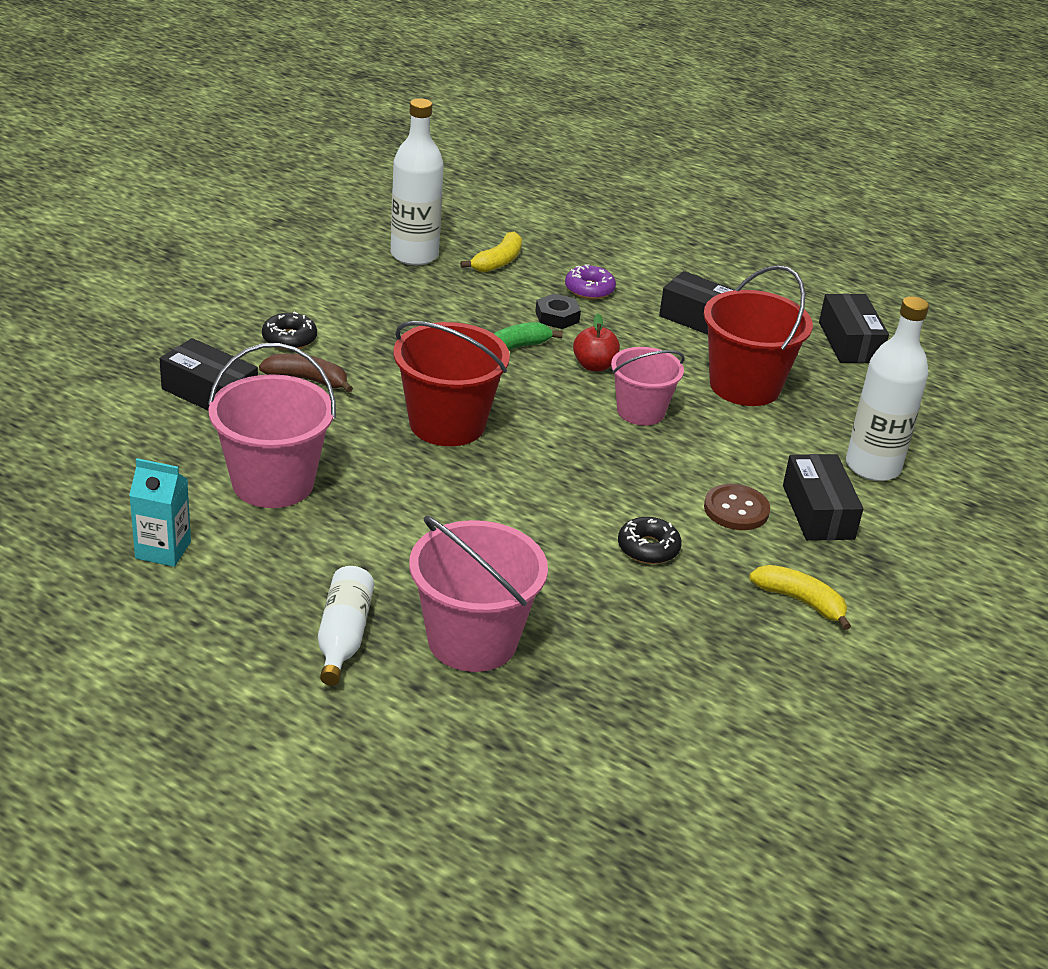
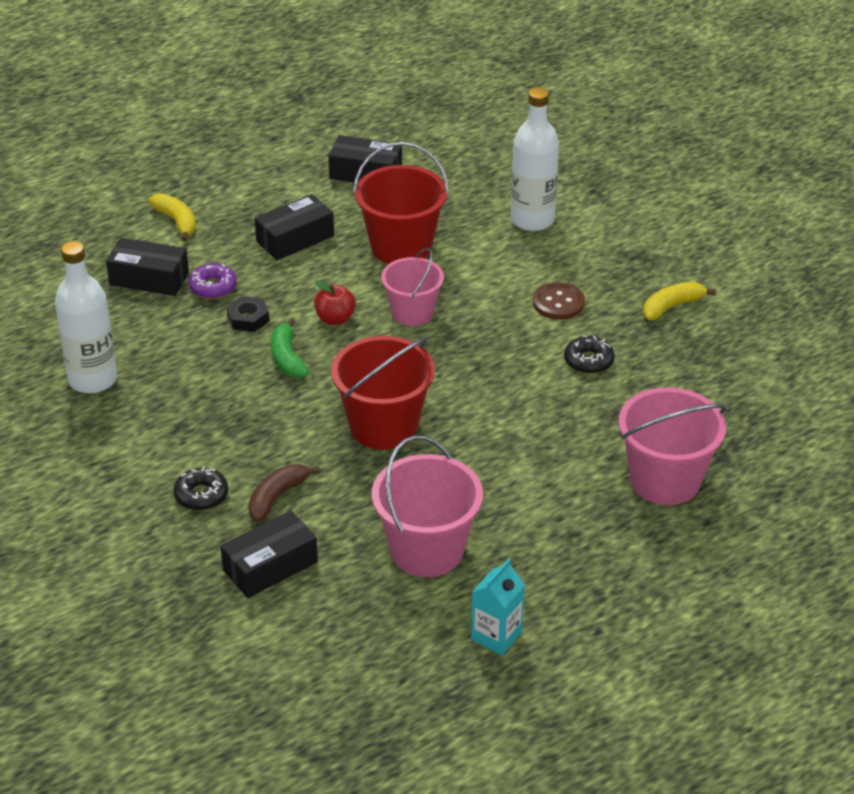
camera: 65 degrees left, 5 degrees up
white bottle [318,566,374,685] -> none
yellow banana [460,231,522,272] -> yellow banana moved to [148,193,196,241]
black box [783,454,863,541] -> black box moved to [106,238,189,296]

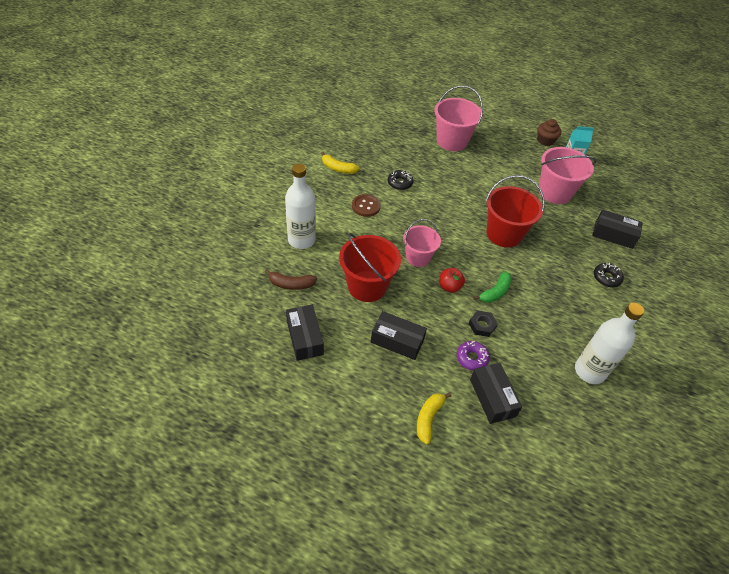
camera: 125 degrees left, 10 degrees up
brown banana [248,464,320,522] -> brown banana moved to [265,269,317,290]
none -> brown cupcake [537,119,561,146]

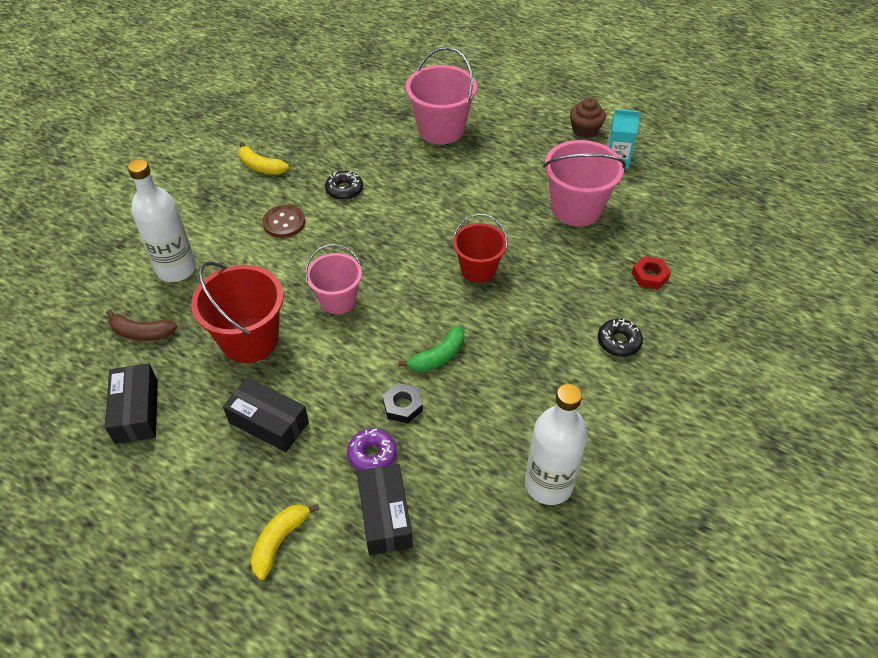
camera: 10 degrees right, 0 degrees up
red apple [439,268,465,293] -> none
red bucket [486,175,545,248] -> red bucket [453,214,508,283], size x0.65
black box [592,209,643,249] -> red nut [632,256,671,289]

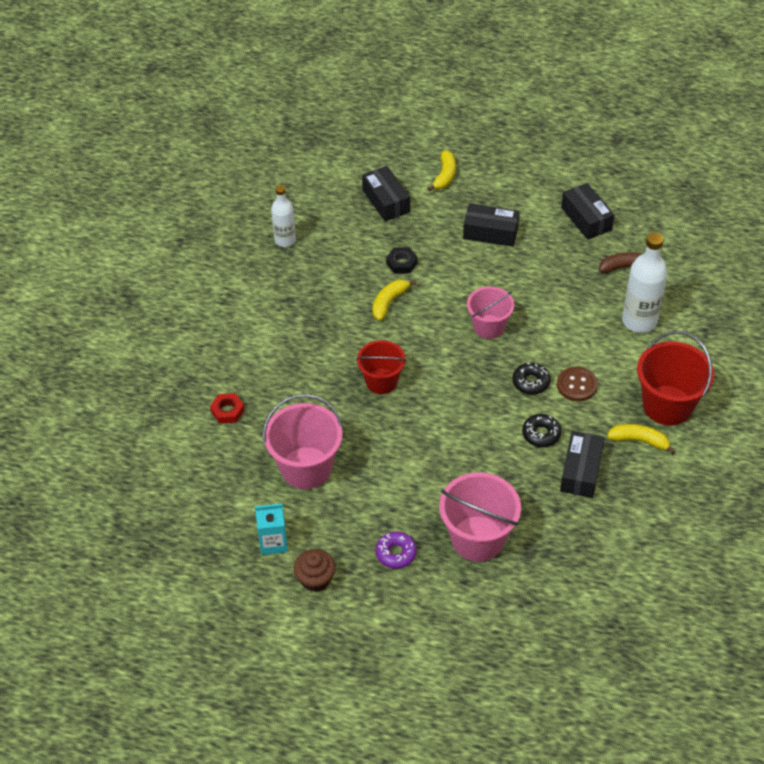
camera: 165 degrees right, 0 degrees up
red bucket [191,262,283,363] -> red bucket moved to [637,331,714,425]
purple donut [347,428,397,470] -> purple donut moved to [376,531,417,569]
green banana [398,325,464,372] -> yellow banana [372,279,416,321]
white bottle [525,384,588,505] -> white bottle [271,185,296,247], size x0.64
black donut [598,318,643,357] -> black donut moved to [513,363,551,395]
none -> black box [560,431,605,498]

